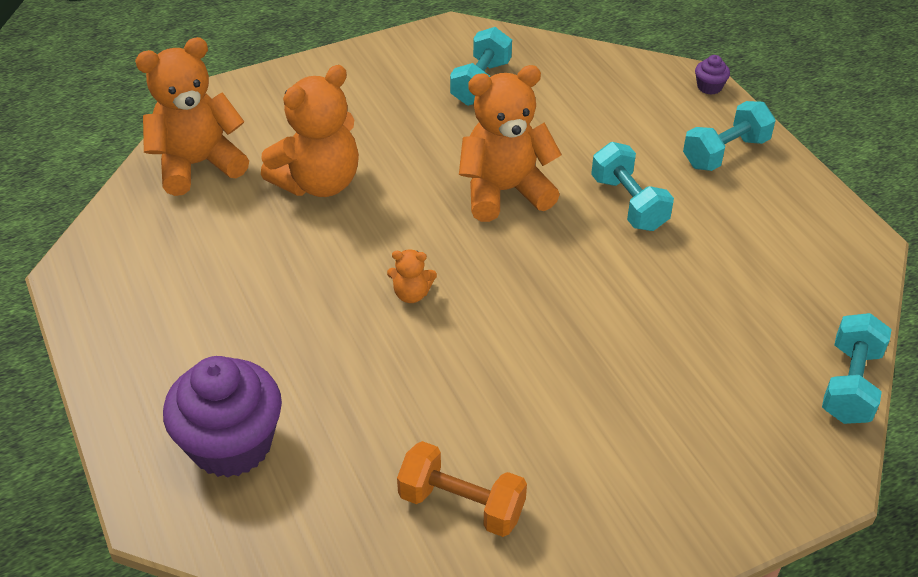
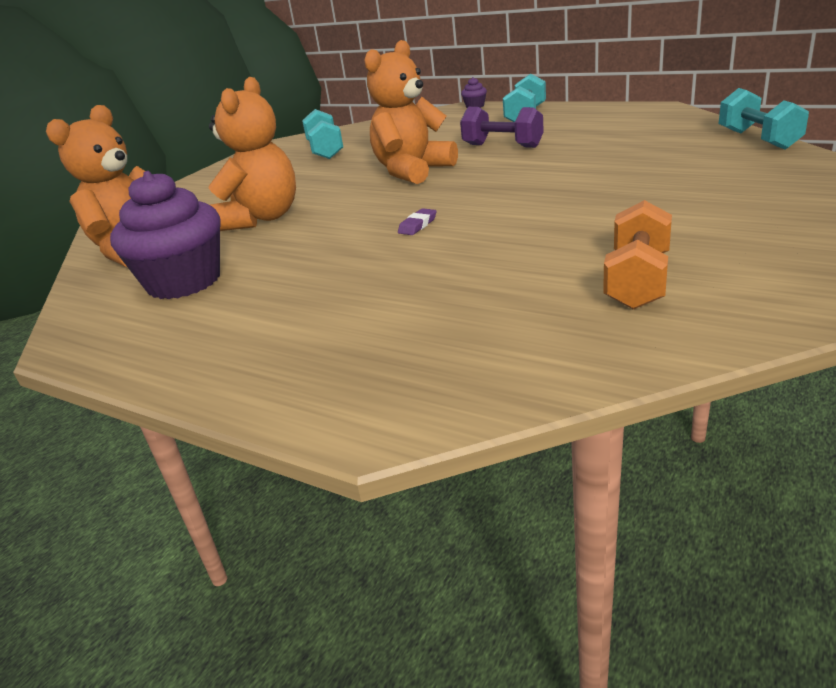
camera: 30 degrees left, 15 degrees down
purple cupcake [163,356,282,478] -> purple cupcake moved to [110,171,220,299]
orange teddy bear [387,249,437,303] -> purple eraser [398,208,436,235]
orange dumbbell [397,441,527,537] -> orange dumbbell turned 60 degrees counterclockwise [603,200,672,310]
turquoise dumbbell [591,142,674,231] -> purple dumbbell [460,107,544,148]

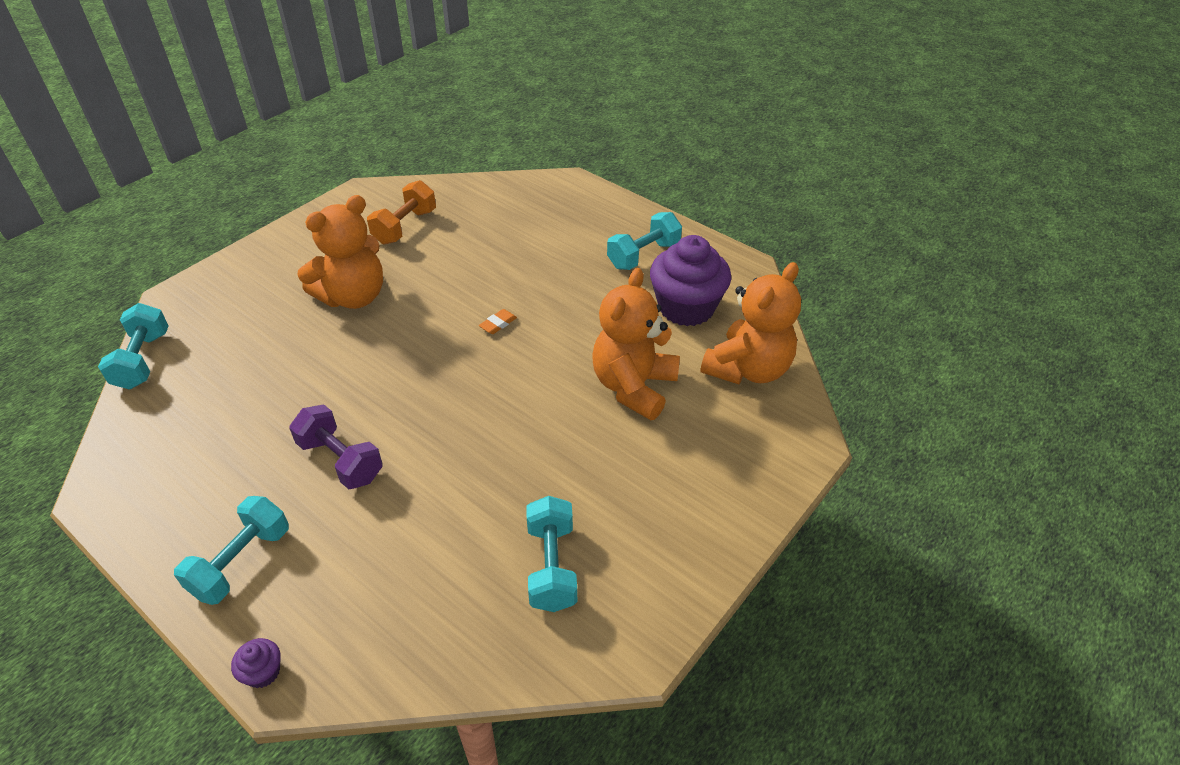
camera: 175 degrees left, 15 degrees up
orange teddy bear [364,40,458,184] -> orange teddy bear moved to [297,195,383,309]
purple eraser [398,208,436,235] -> orange eraser [479,309,517,334]
none -> turquoise dumbbell [607,212,682,270]

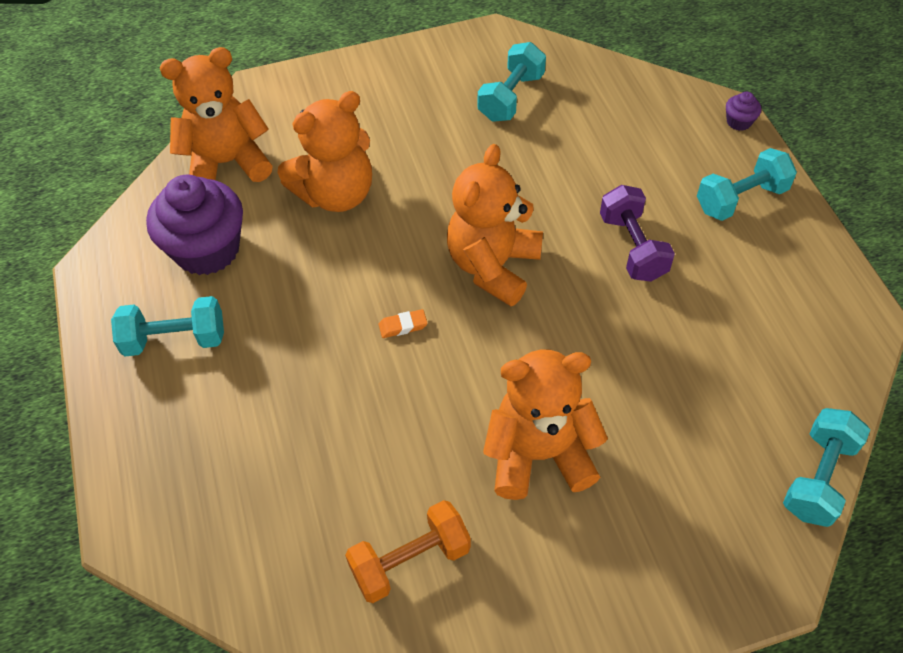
camera: 145 degrees left, 10 degrees up
none -> orange teddy bear [447,144,543,306]

